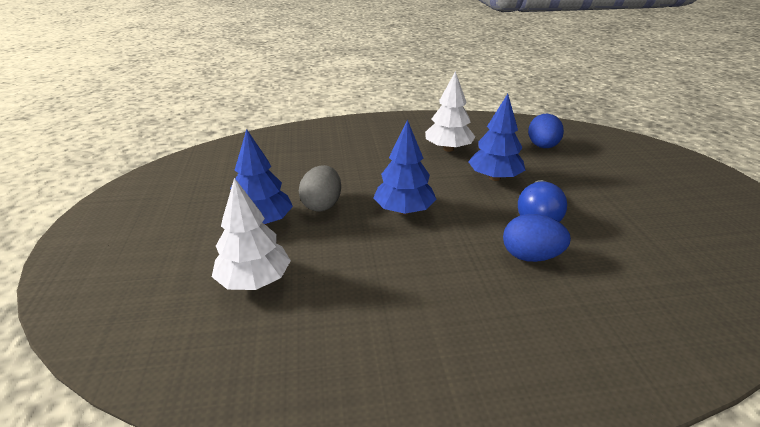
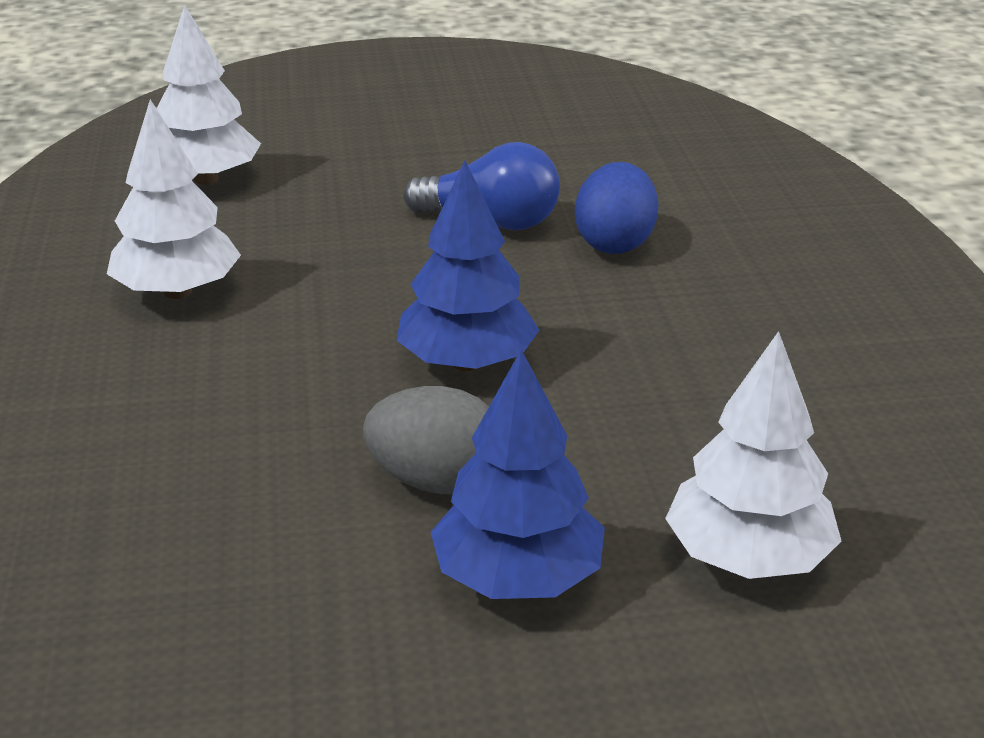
camera: 90 degrees left, 0 degrees up
blue tree [468,94,525,181] -> none
blue egg [528,114,564,148] -> white tree [156,5,261,185]

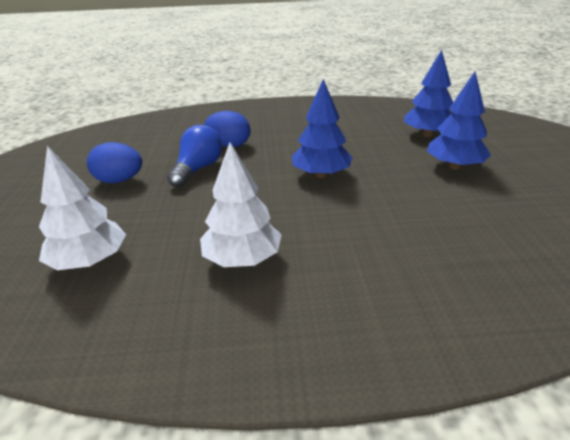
camera: 85 degrees left, 0 degrees up
grey egg [363,386,489,494] -> none
white tree [665,331,841,579] -> blue tree [404,50,453,137]
none -> blue egg [87,142,142,183]

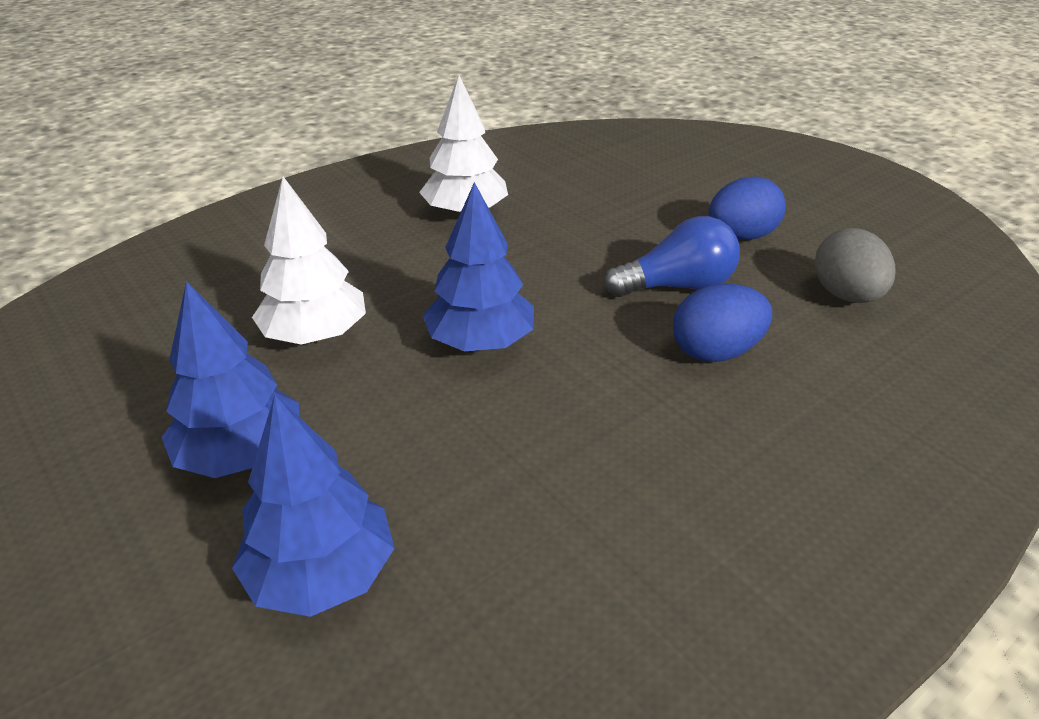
camera: 145 degrees right, 5 degrees up
white tree [39,146,126,270] -> white tree moved to [252,176,366,345]
blue light bulb [167,125,222,187] -> blue light bulb turned 90 degrees counterclockwise [604,216,740,297]
none -> grey egg [815,228,895,303]

